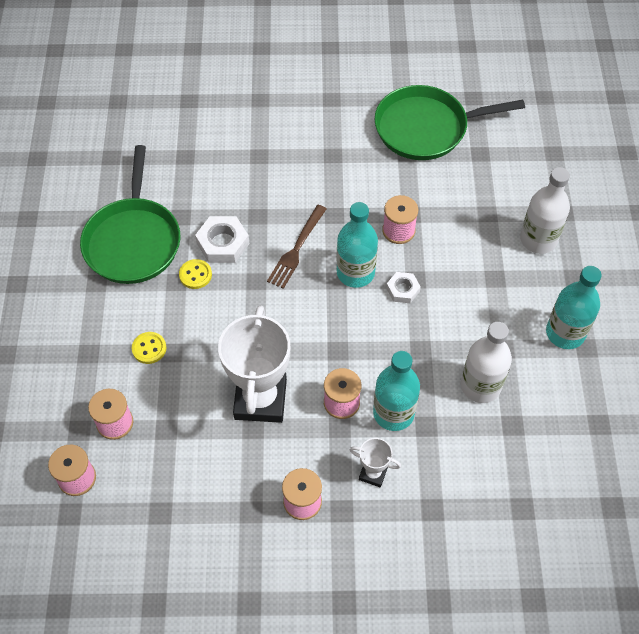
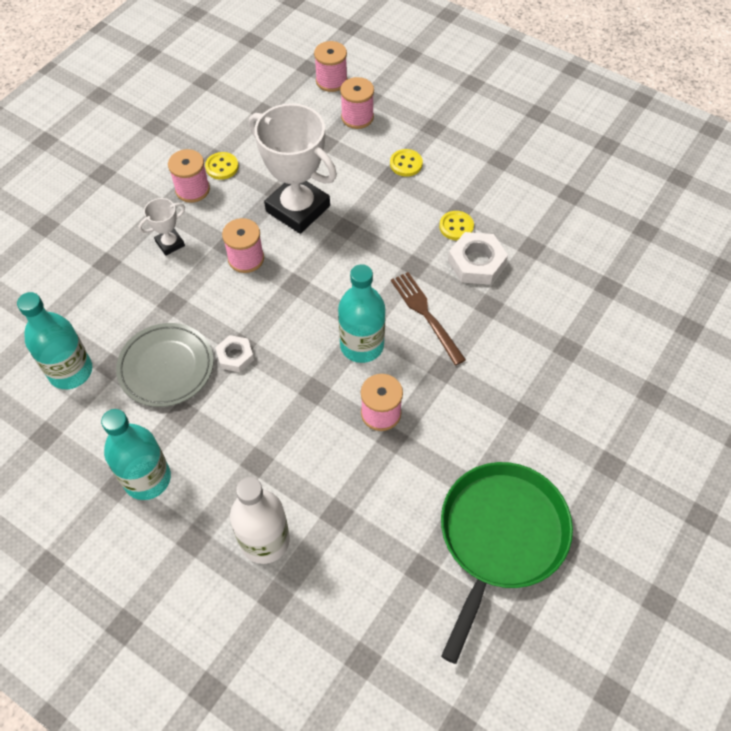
camera: 125 degrees right, 0 degrees up
green pan [80,145,180,284] -> none
turquoise bottle [373,351,420,431] -> turquoise bottle moved to [17,292,92,389]
white nut [386,272,421,303] -> white nut moved to [215,335,254,372]
white bottle [461,322,512,403] -> grey plate [116,323,214,407]
none -> yellow button [205,152,238,180]

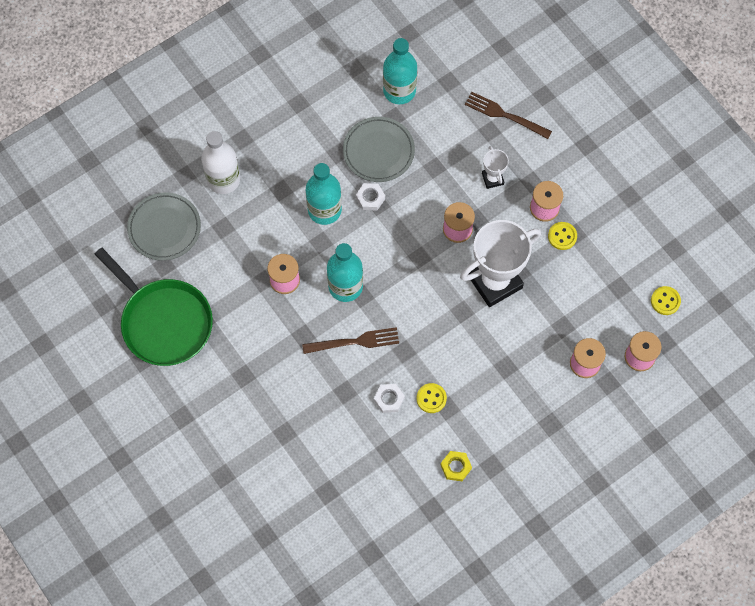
camera: 110 degrees right, 10 degrees up
turquoise bottle [101,409,171,500] -> turquoise bottle moved to [306,163,342,225]
yellow button [390,149,423,177] -> yellow button moved to [651,286,681,315]
white nut [448,232,508,285] -> white nut [374,384,405,413], size x0.62
none -> grey plate [127,192,201,261]
none -> yellow nut [441,451,472,481]
none -> brown fork [465,92,552,139]

